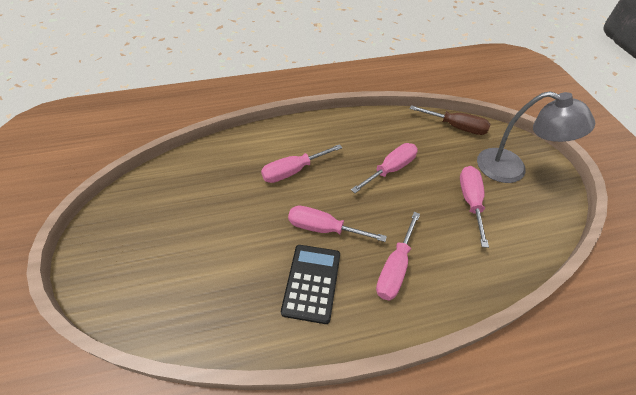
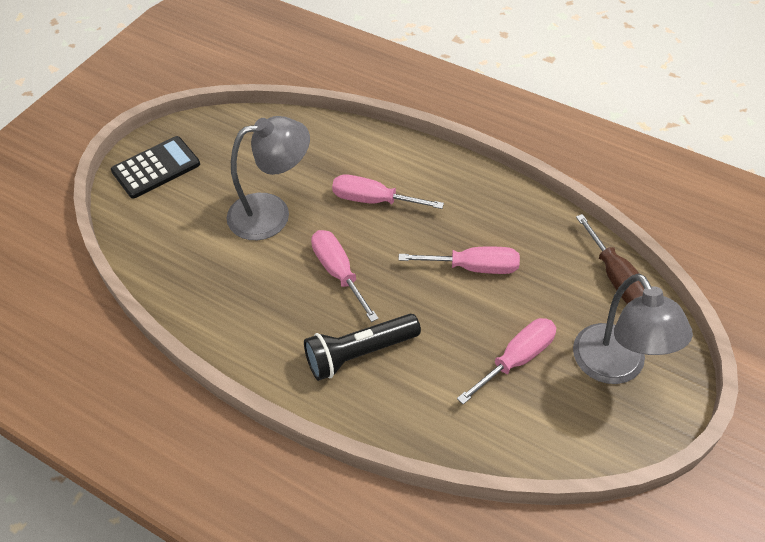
camera: 45 degrees right, 0 degrees up
black calculator [281,245,340,324] -> black calculator moved to [111,136,200,198]
pink screwdriver [376,212,420,301] -> black flashlight [304,314,421,381]
none -> grey lamp [226,116,310,240]

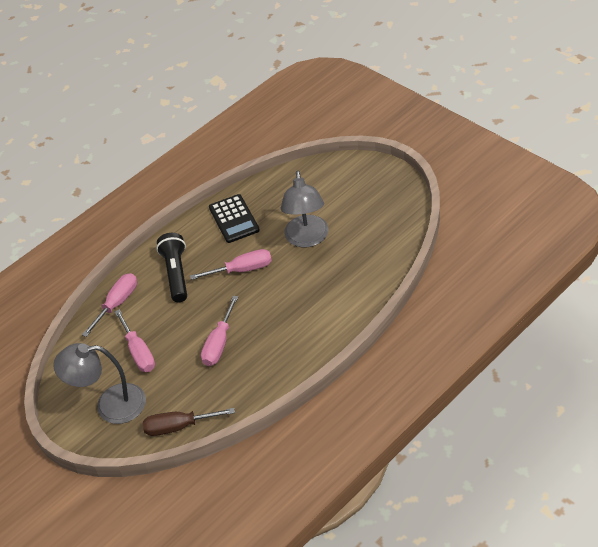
camera: 110 degrees right, 5 degrees down
black calculator [111,136,200,198] -> black calculator moved to [209,194,260,243]
pink screwdriver [332,174,444,209] -> pink screwdriver moved to [82,273,137,337]

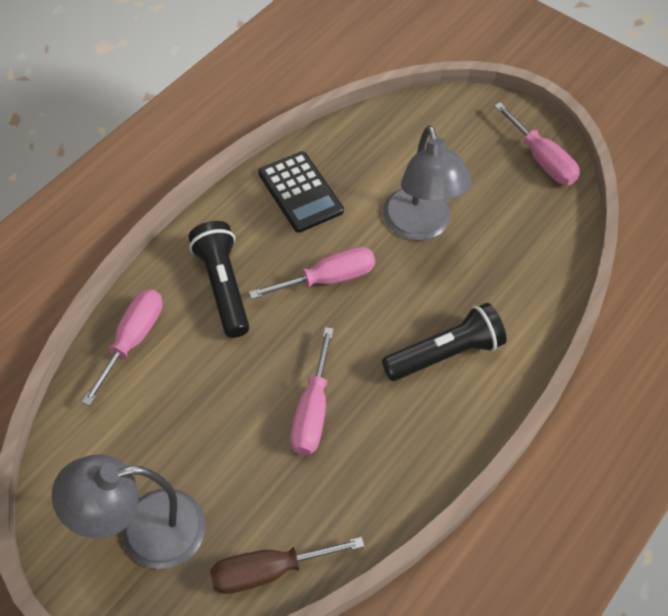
camera: 15 degrees left, 10 degrees up
pink screwdriver [115,309,155,372] -> pink screwdriver moved to [494,102,580,185]
none -> black flashlight [382,303,507,381]

